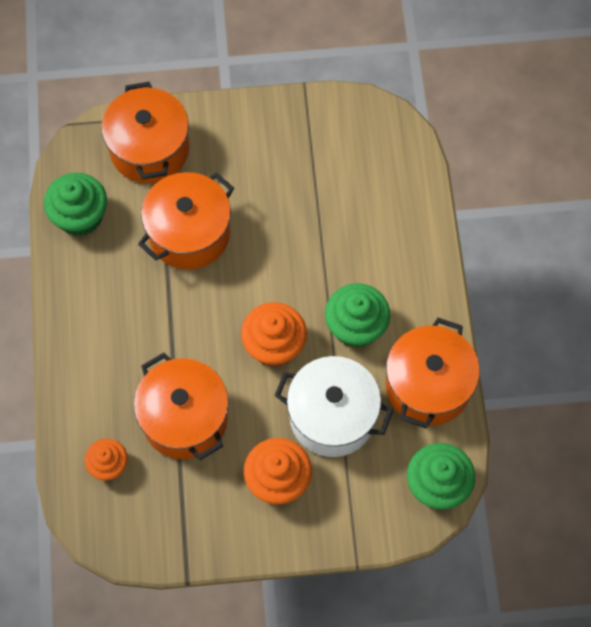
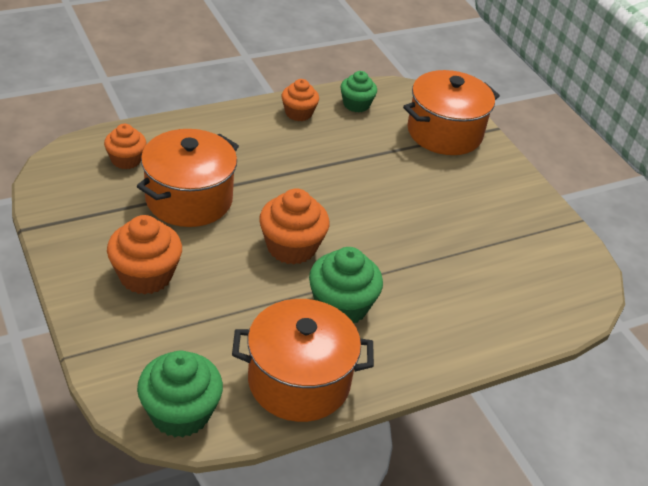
camera: 65 degrees right, 25 degrees down
green cupcake [44,173,107,236] -> green cupcake [340,71,377,113], size x0.64
orange pot [138,172,234,270] -> none
white pot [275,356,393,457] -> none
none -> orange cupcake [282,79,319,121]

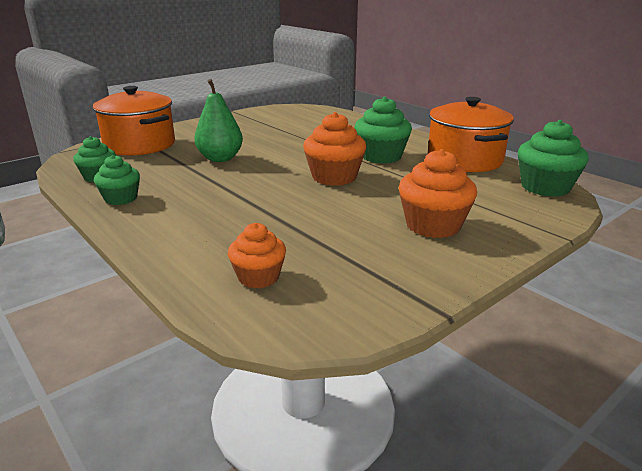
camera: 100 degrees left, 15 degrees down
orange pot [137,129,239,227] -> none
orange cupcake [282,79,319,121] -> green cupcake [94,155,140,205]
none -> green pear [194,79,243,162]

